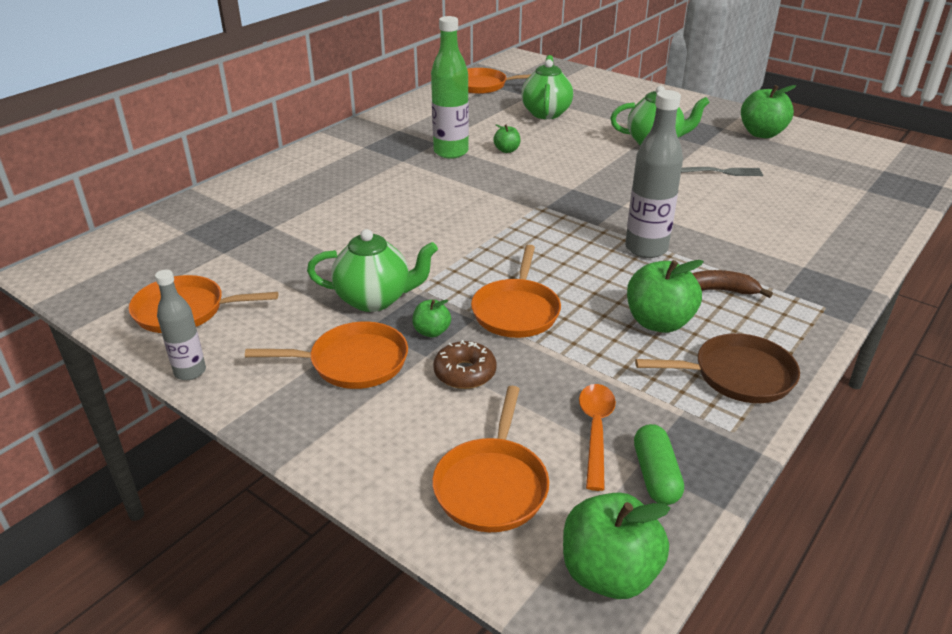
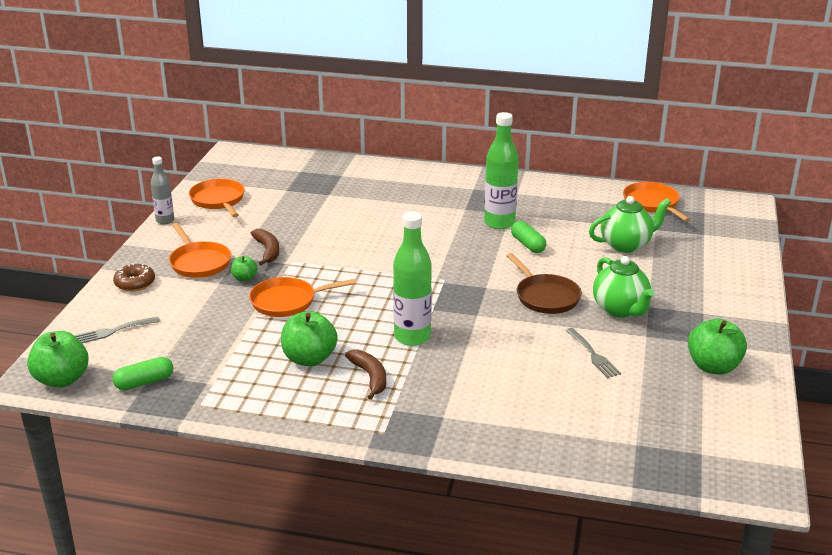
camera: 65 degrees right, 5 degrees down
green teapot [307,229,438,312] -> brown banana [251,229,279,266]
orange pan [432,386,549,532] -> grey fork [75,317,160,343]
brown donut [433,340,497,389] -> brown donut moved to [113,263,155,291]
green apple [493,124,521,153] -> green capsule [511,221,546,253]
orange spoon [579,384,616,491] -> none
grey bottle [625,90,683,258] -> green bottle [393,212,432,346]
brown pan [635,333,800,403] -> brown pan moved to [507,253,582,314]

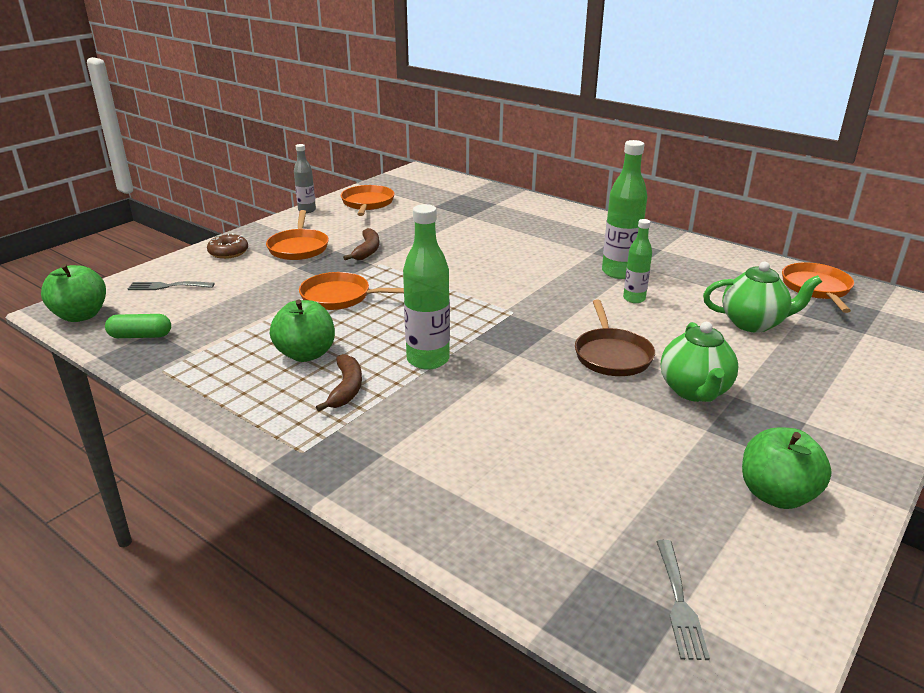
camera: 25 degrees right, 0 degrees up
green apple [231,256,258,281] -> none
green capsule [511,221,546,253] -> green bottle [623,219,652,303]
grey fork [565,328,621,378] -> grey fork moved to [656,540,710,660]

